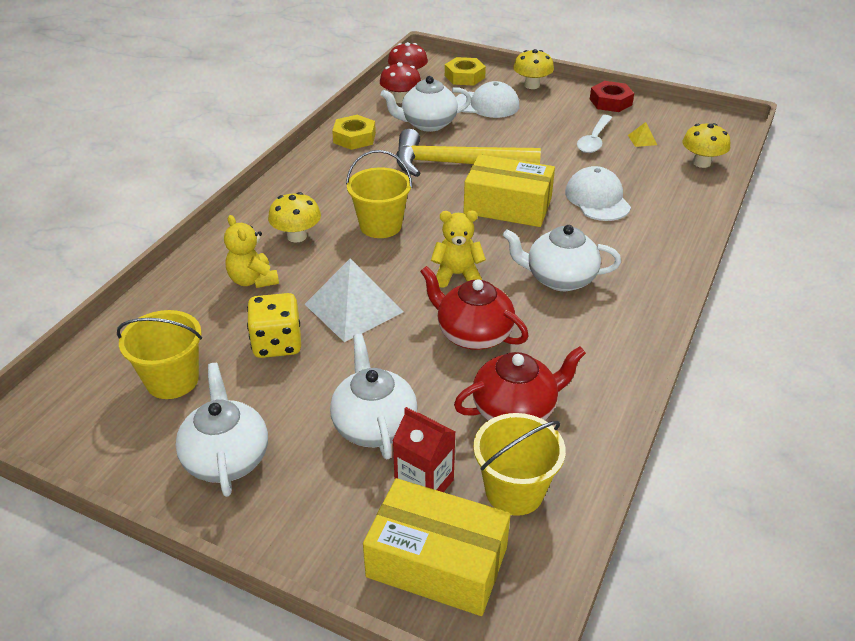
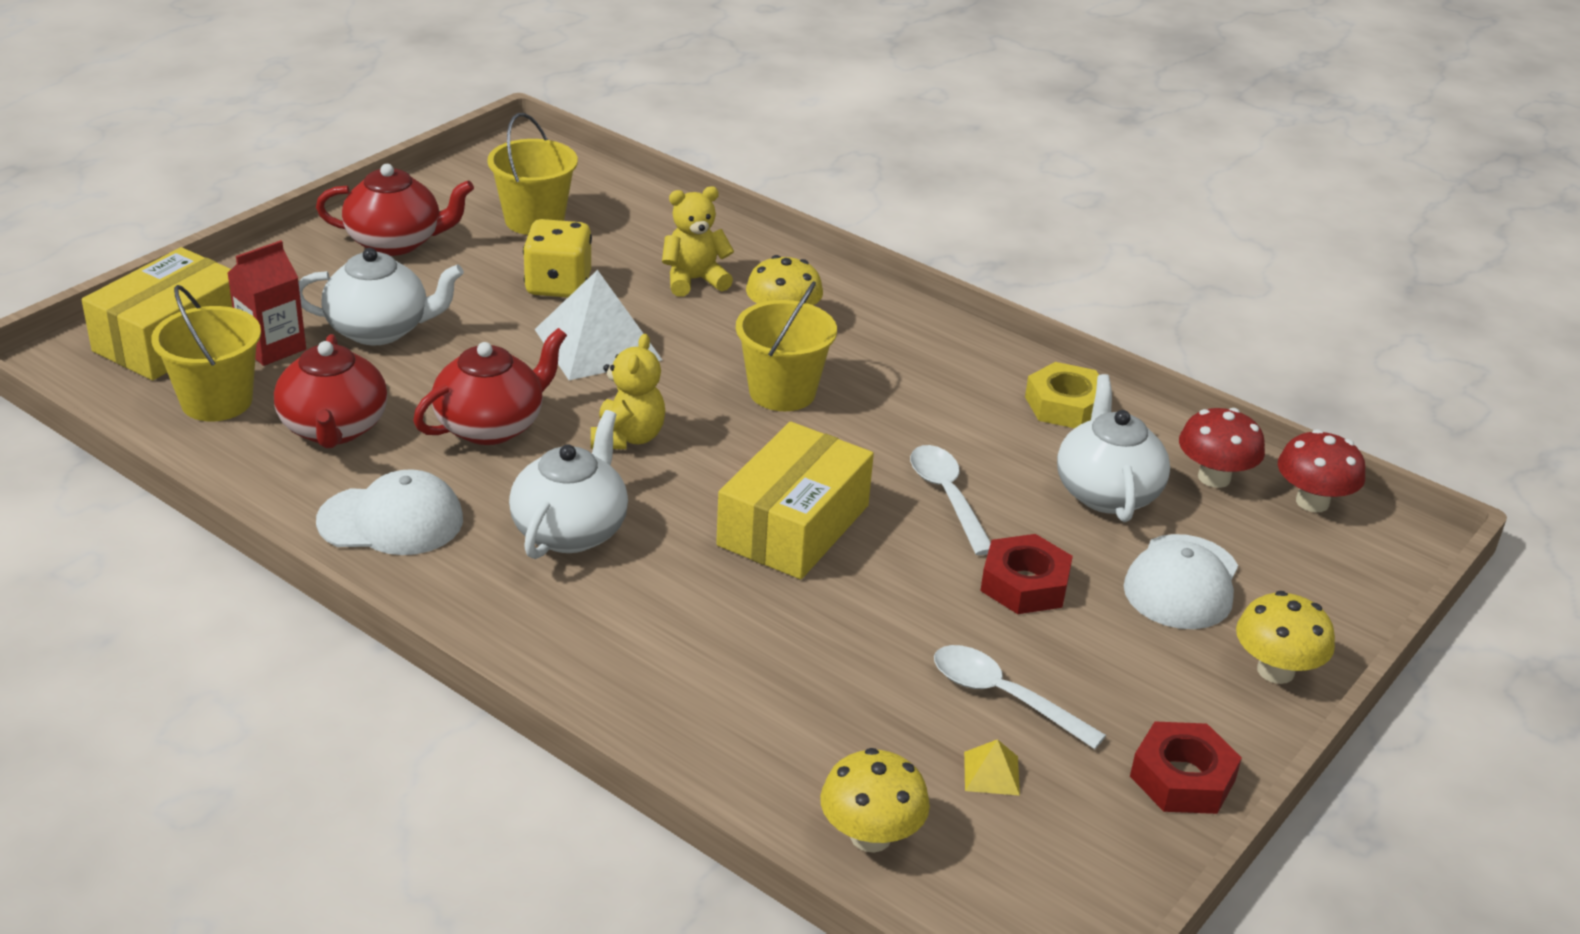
camera: 100 degrees right, 5 degrees down
white teapot [175,363,268,497] -> red teapot [316,164,474,256]
yellow hammer [396,129,541,177] -> white spoon [910,445,991,555]
yellow nut [445,57,486,86] -> none
white cap [565,166,631,221] -> white cap moved to [316,469,463,555]
none -> red nut [980,534,1073,614]

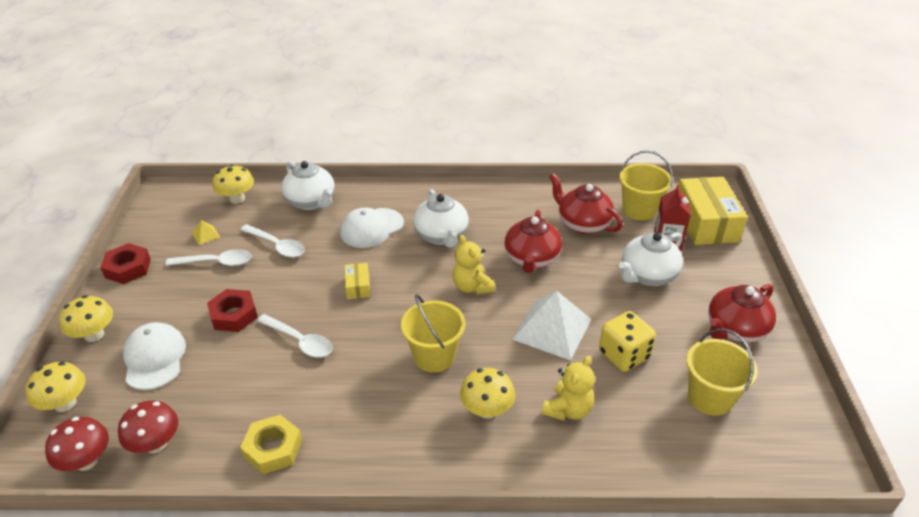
camera: 145 degrees right, 5 degrees up
white cap [316,469,463,555] -> white cap moved to [340,208,404,248]
yellow box [716,422,874,579] -> yellow box [344,263,371,299], size x0.46
white teapot [1057,374,1170,522] -> white teapot moved to [281,161,335,210]
none -> yellow mushroom [26,362,86,412]
none -> white spoon [240,224,305,258]

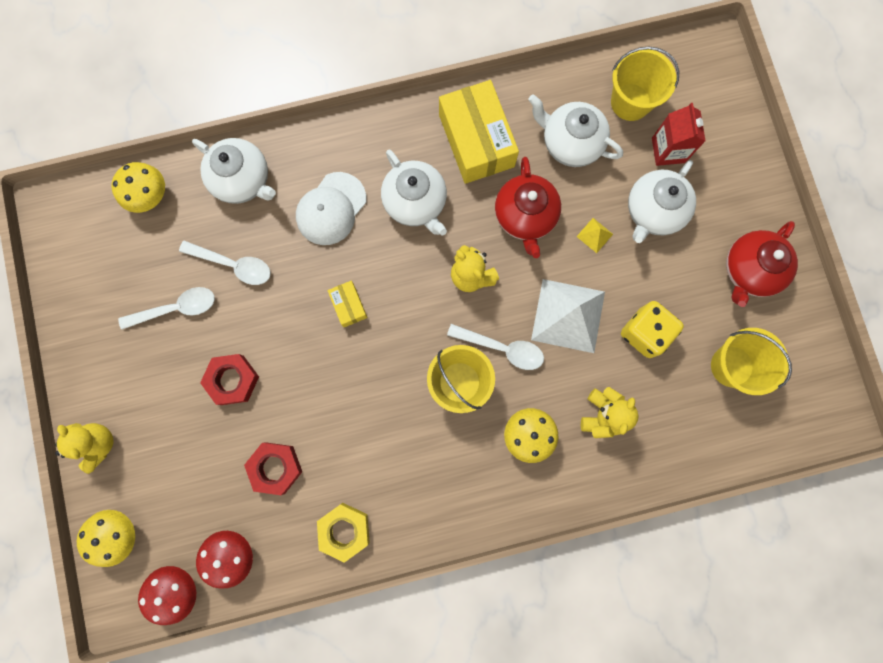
camera: 15 degrees left, 40 degrees up
yellow mushroom [59,295,113,342] -> yellow teddy bear [55,423,114,474]
red nut [100,243,151,284] -> red nut moved to [244,442,302,495]
white cap [123,322,186,390] -> none
yellow pyramid [192,220,220,245] -> yellow pyramid moved to [576,218,613,253]
white spoon [257,314,332,357] -> white spoon moved to [447,324,544,370]
red teapot [549,173,623,234] -> white teapot [528,94,623,167]
yellow box [679,177,748,245] -> yellow box moved to [439,80,519,184]

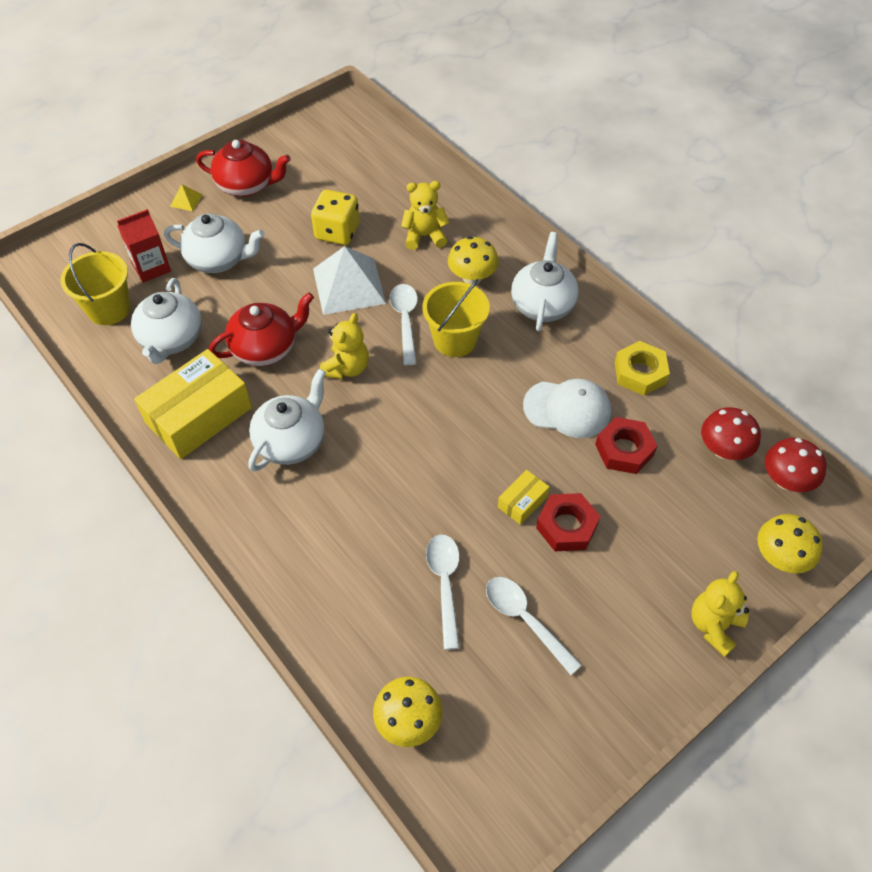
camera: 115 degrees left, 25 degrees down
white teapot [192,138,276,204] -> white teapot moved to [511,232,579,331]
white cap [296,172,366,245] -> white cap moved to [523,379,611,438]
yellow box [327,281,367,327] -> yellow box moved to [498,470,549,525]
yellow pyramid [576,218,613,253] -> yellow pyramid moved to [170,184,203,211]
yellow bucket [711,328,792,395] -> none

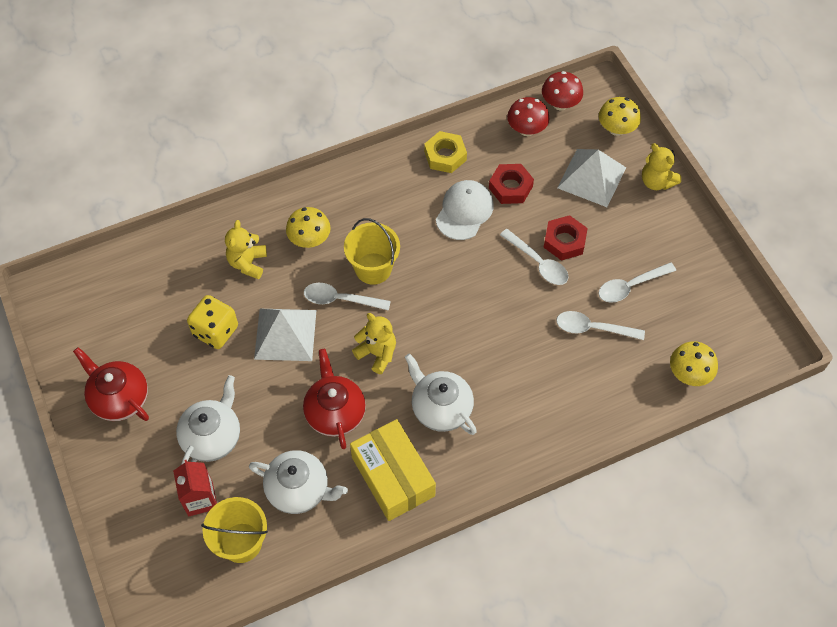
camera: 75 degrees left, 5 degrees up
yellow pyramid [170,184,203,211] -> none
red teapot [196,140,291,197] -> red teapot turned 75 degrees counterclockwise [73,347,149,421]
yellow box [498,470,549,525] -> white spoon [500,229,569,285]
white teapot [511,232,579,331] -> none
none -> white pyramid [557,149,626,207]

